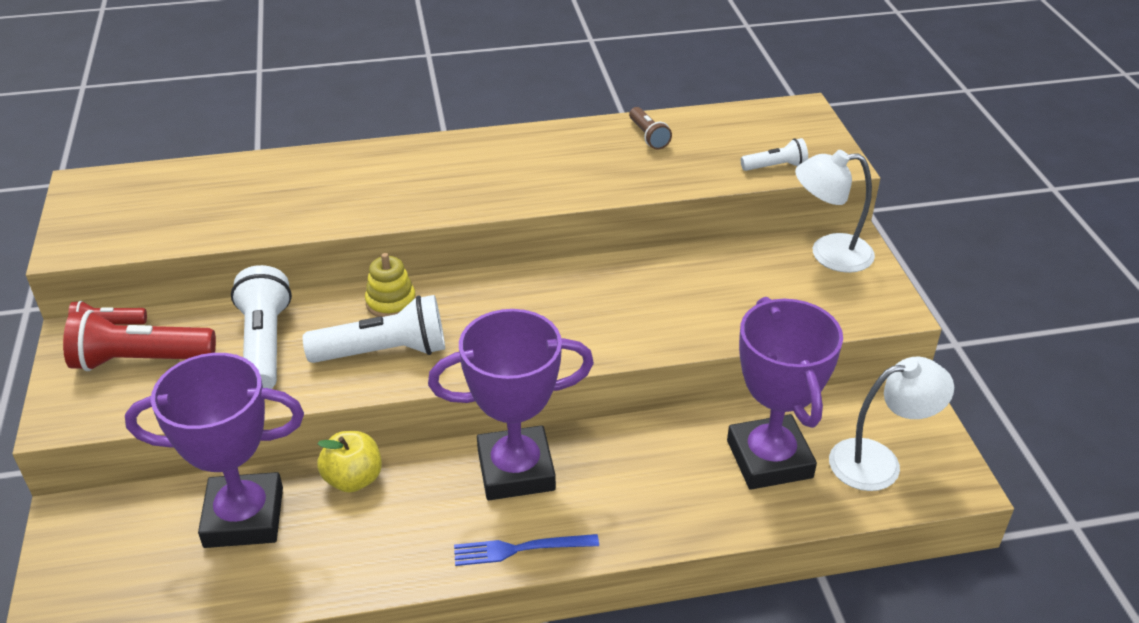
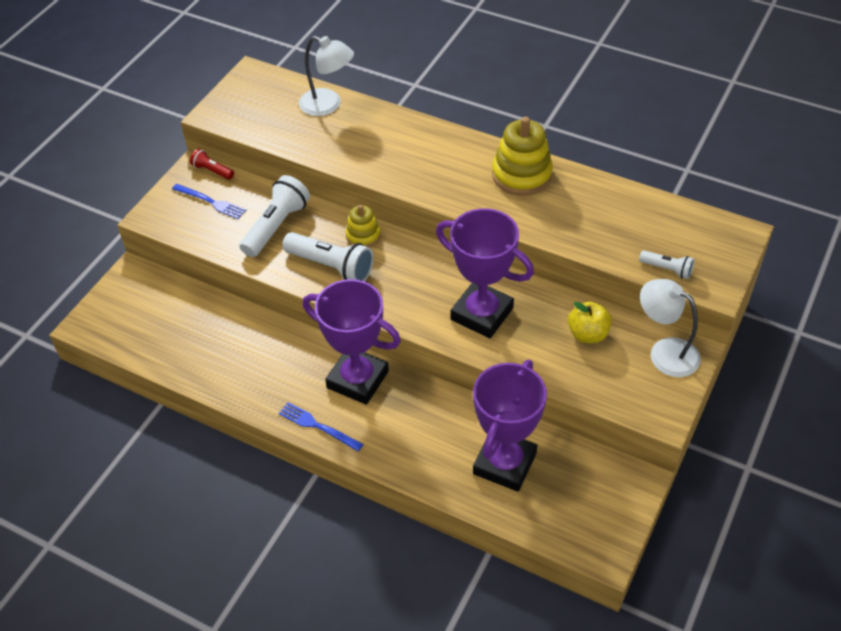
camera: 40 degrees right, 10 degrees up
red flashlight [63,310,216,371] -> blue fork [172,184,246,219]
purple trophy [125,353,304,548] -> purple trophy moved to [436,208,534,338]
yellow apple [317,431,382,493] -> yellow apple moved to [568,301,612,343]
brown flashlight [629,107,672,150] -> none
white lamp [829,357,954,491] -> white lamp moved to [299,36,354,116]
none -> yellow stacking toy [492,117,553,196]

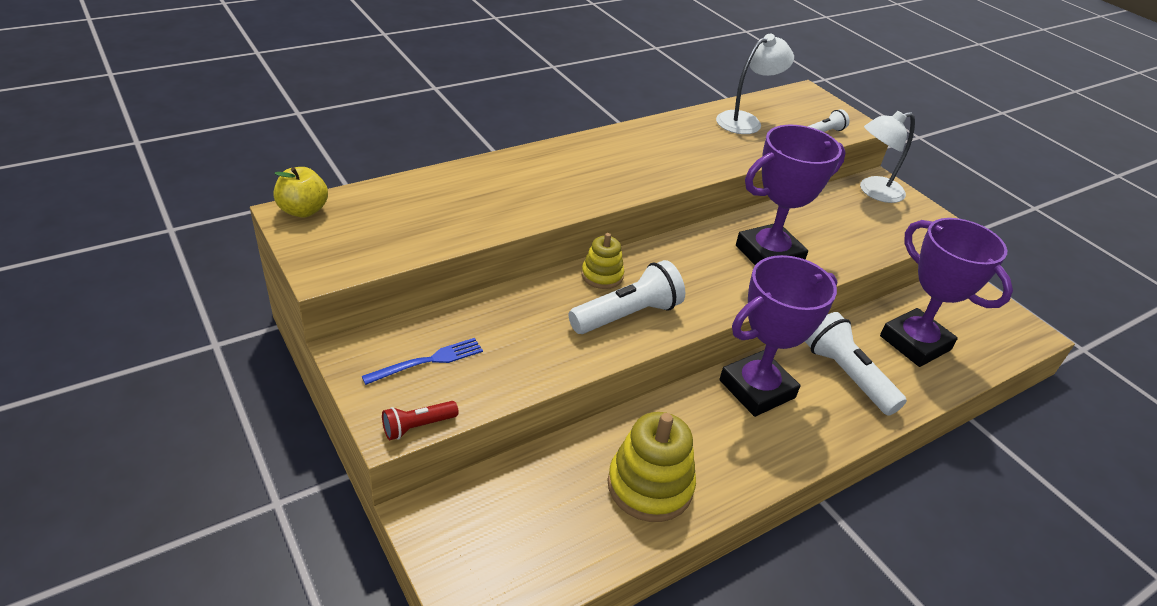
camera: 65 degrees left, 10 degrees down
red flashlight [190,149,234,180] -> red flashlight moved to [382,401,459,440]
white flashlight [239,175,310,257] -> white flashlight moved to [805,312,907,416]
blue fork [278,402,363,451] -> none
white lamp [299,36,354,116] -> white lamp moved to [716,34,794,134]
yellow stacking toy [492,117,553,196] -> yellow stacking toy moved to [607,412,696,522]
yellow apple [568,301,612,343] -> yellow apple moved to [273,167,328,217]

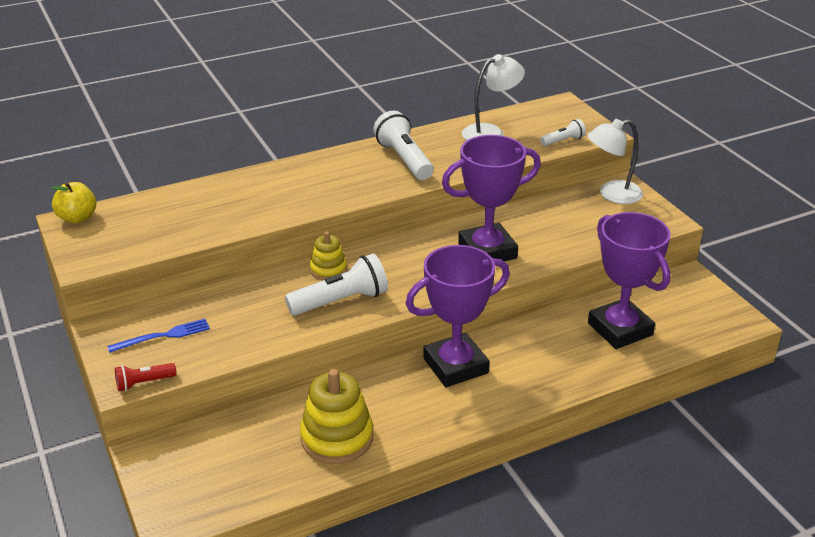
camera: 10 degrees right, 5 degrees down
white flashlight [805,312,907,416] -> white flashlight moved to [373,111,434,180]

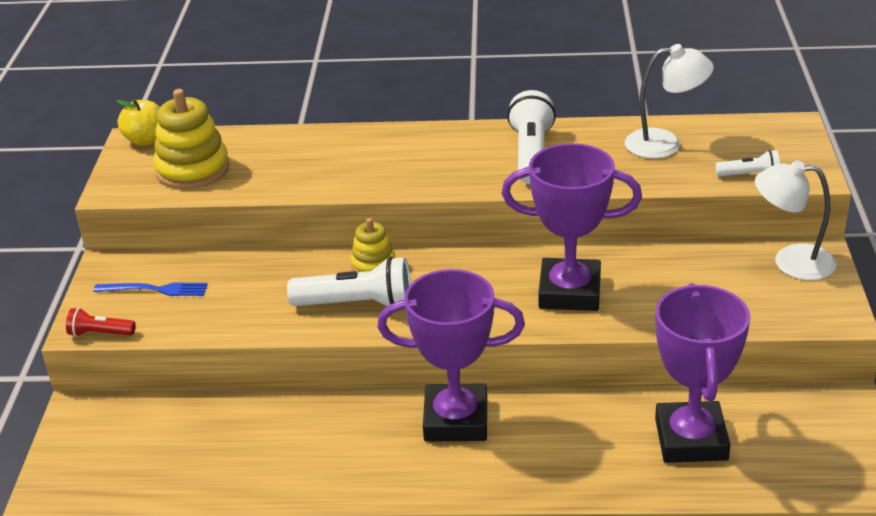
camera: 30 degrees right, 0 degrees up
yellow stacking toy [300,369,373,464] -> yellow stacking toy moved to [153,89,230,189]

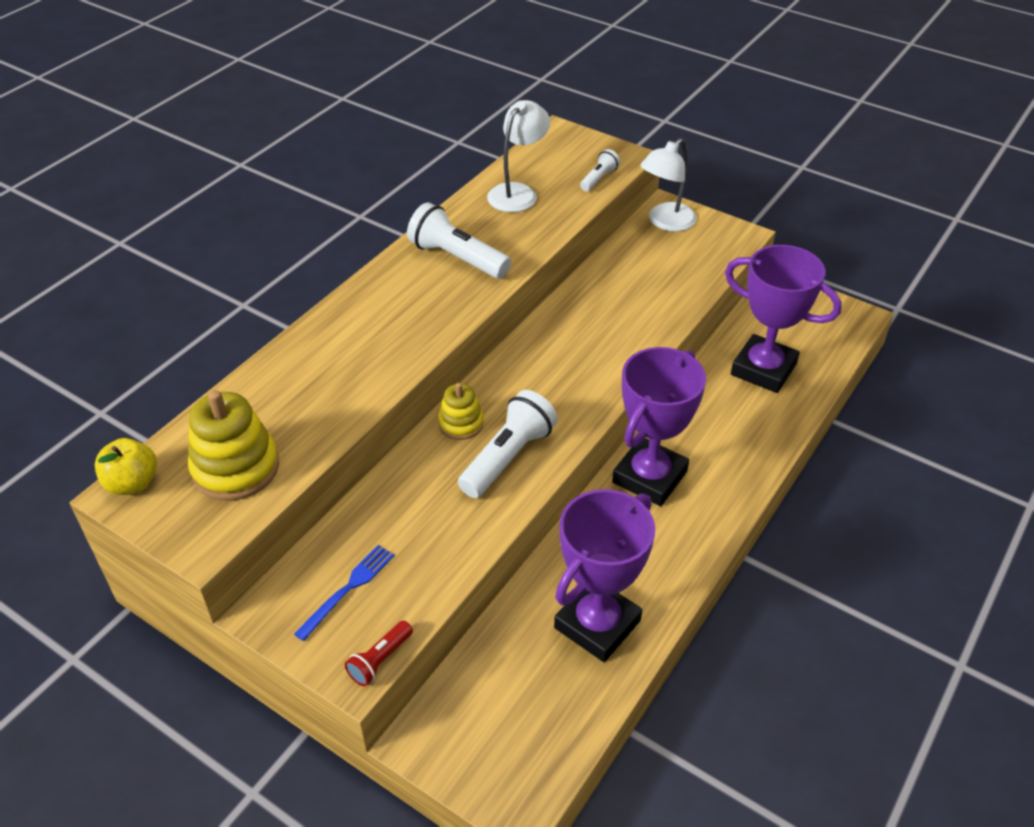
camera: 60 degrees left, 10 degrees up
purple trophy [501,143,642,311] -> purple trophy moved to [554,489,655,662]

